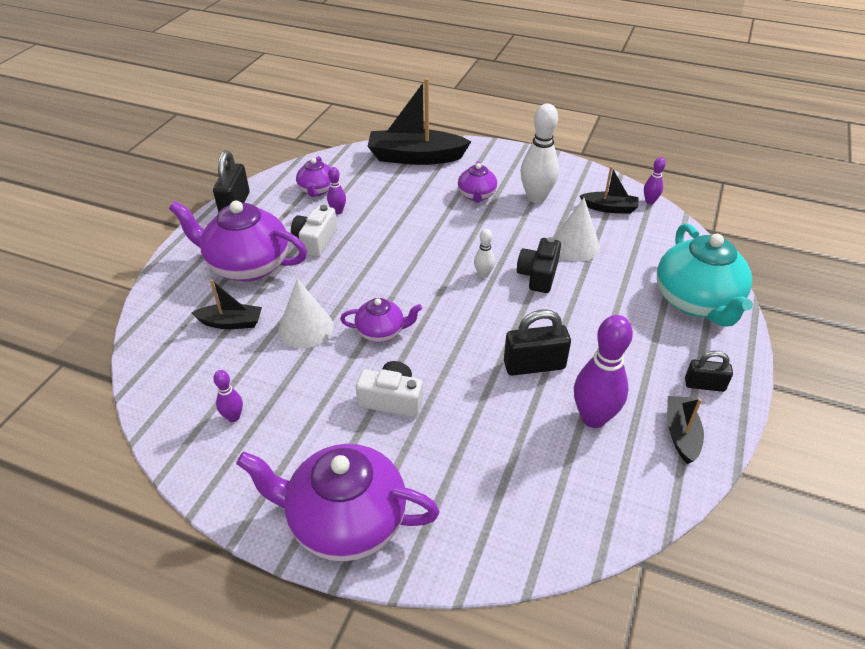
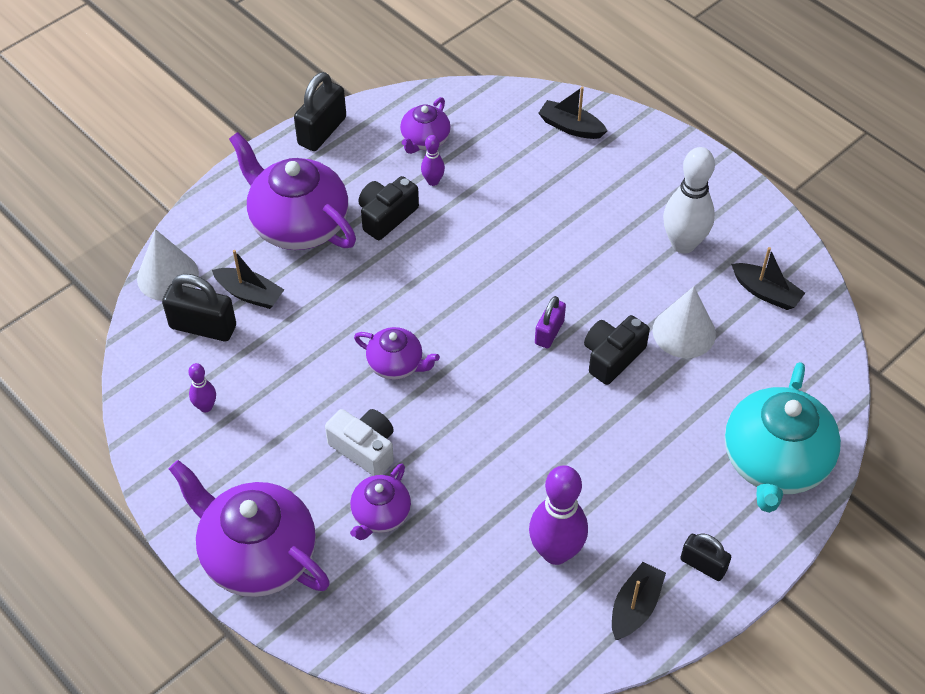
camera: 25 degrees right, 10 degrees up
white cone [278,279,334,348] -> white cone moved to [137,229,199,301]
white camera [291,205,337,257] -> black camera [359,176,419,240]
black boat [367,78,471,165] -> black boat [539,87,607,139], size x0.52
purple teapot [458,161,497,203] -> purple teapot moved to [350,463,411,540]
white bowling pin [474,229,495,278] -> purple padlock [535,296,566,348]
black padlock [504,309,571,376] -> black padlock moved to [162,274,236,341]
purple bowling pin [644,157,666,204] -> none

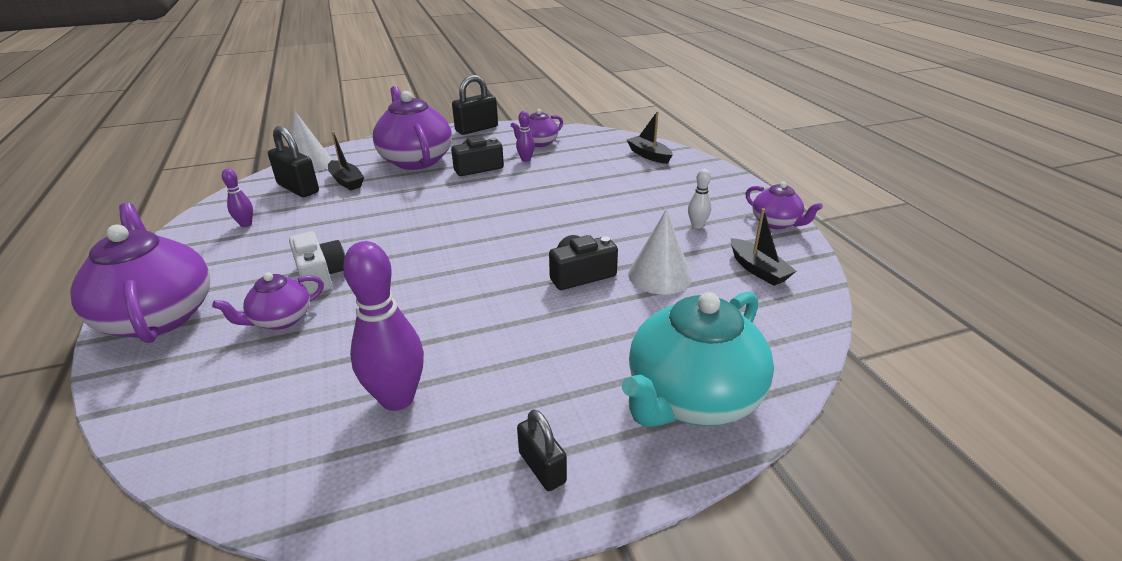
camera: 25 degrees right, 20 degrees down
purple teapot [354,327,440,380] -> purple teapot moved to [745,181,823,229]
purple padlock [535,296,566,348] -> none
black boat [612,562,666,640] -> none
white bowling pin [663,147,715,254] -> white bowling pin [688,169,711,229], size x0.49

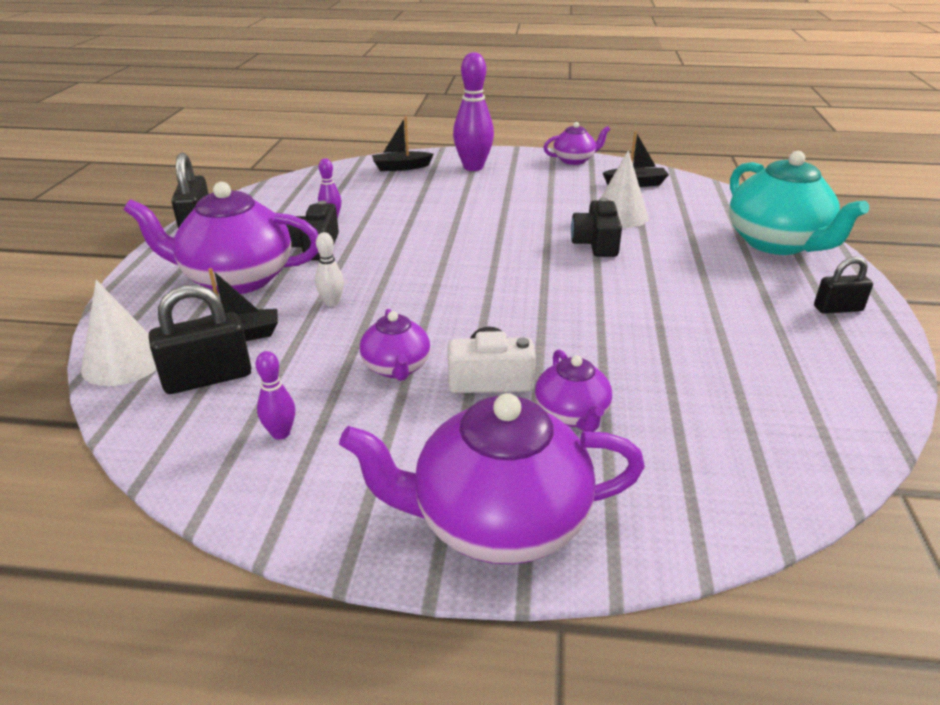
camera: 65 degrees left, 0 degrees up
purple bowling pin [343,241,424,411] -> purple bowling pin moved to [453,52,494,171]
purple teapot [511,109,563,147] -> purple teapot moved to [360,309,430,381]
white bowling pin [688,169,711,229] -> white bowling pin moved to [315,232,344,307]

